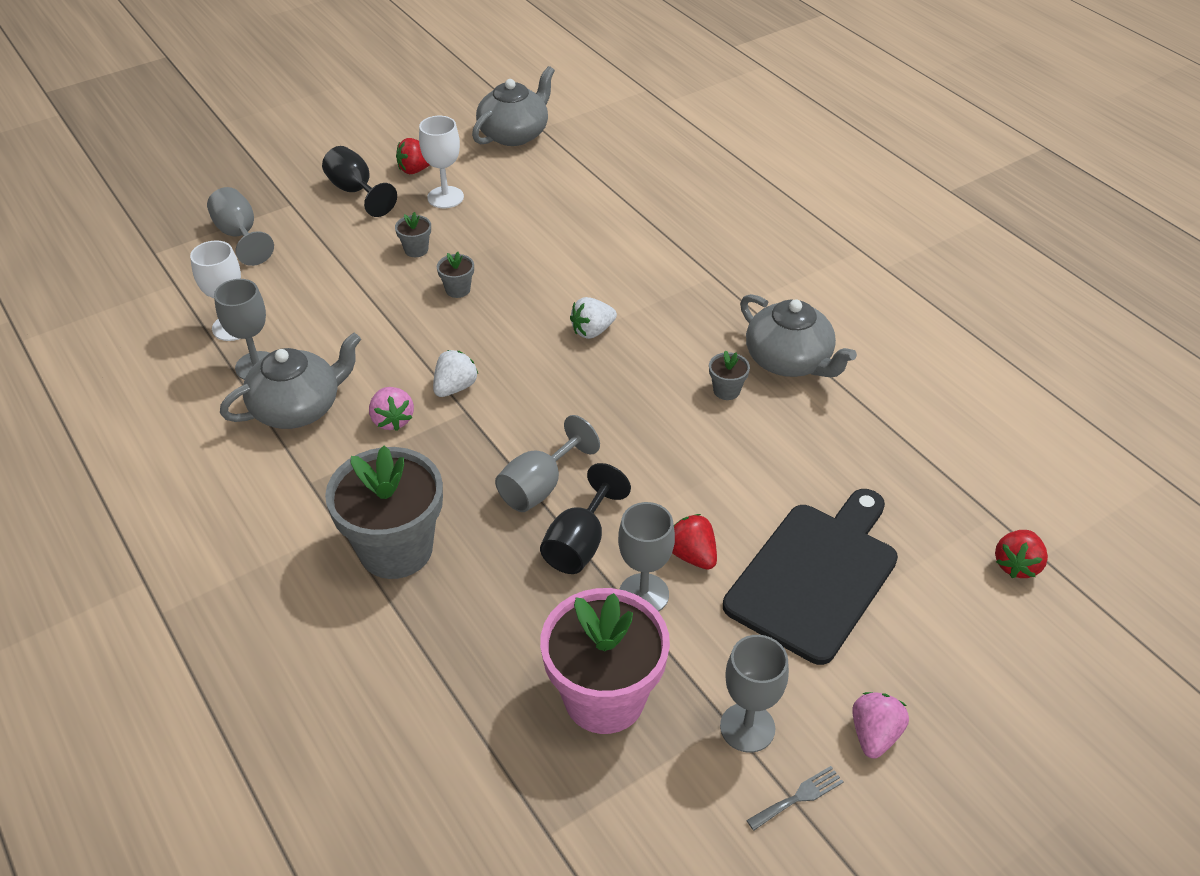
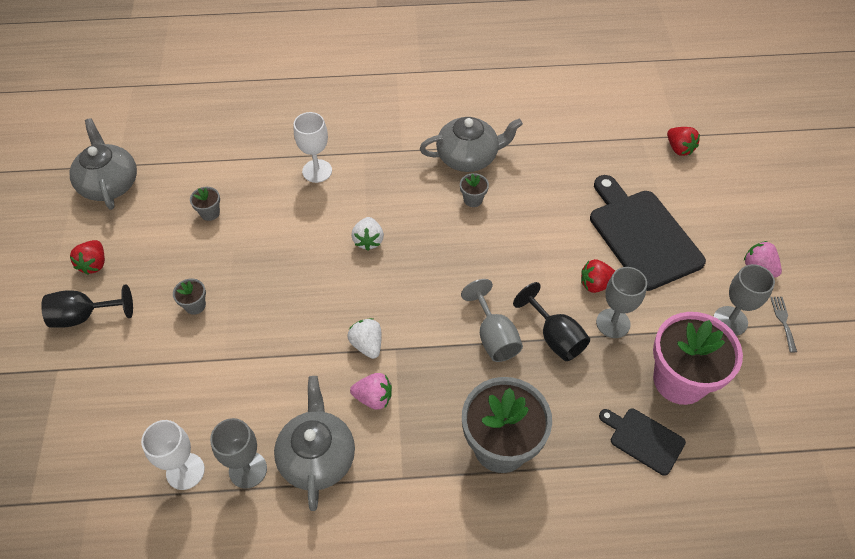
camera: 60 degrees left, 10 degrees up
grey goblet [207,187,274,266] -> none
white goblet [419,116,464,208] -> white goblet moved to [294,112,332,183]
grey flower pot [437,252,474,298] -> grey flower pot moved to [190,187,220,221]
none -> black cutting board [599,408,686,476]

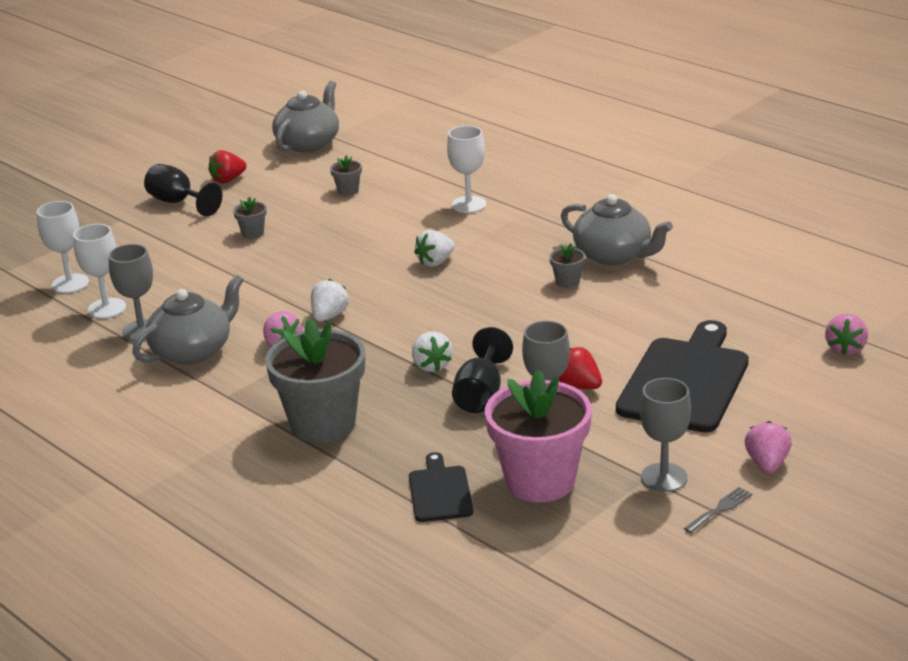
camera: 50 degrees right, 25 degrees down
grey goblet [461,279,523,362] -> white strawberry [412,331,452,372]
red strawberry [667,127,700,156] -> pink strawberry [825,314,868,355]
none -> white goblet [37,201,89,293]

